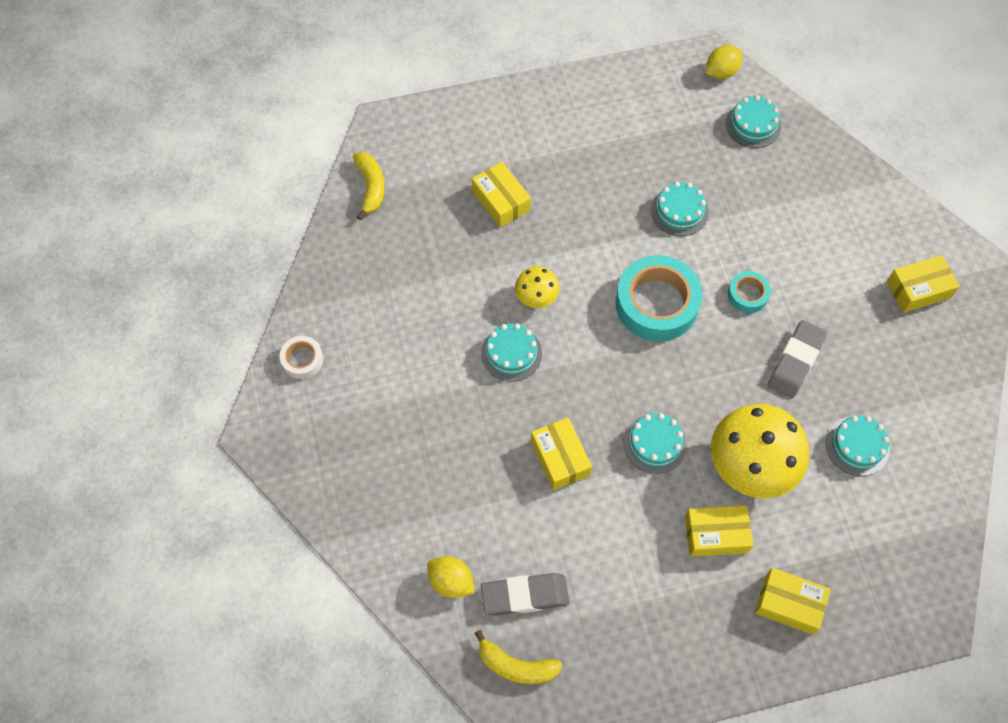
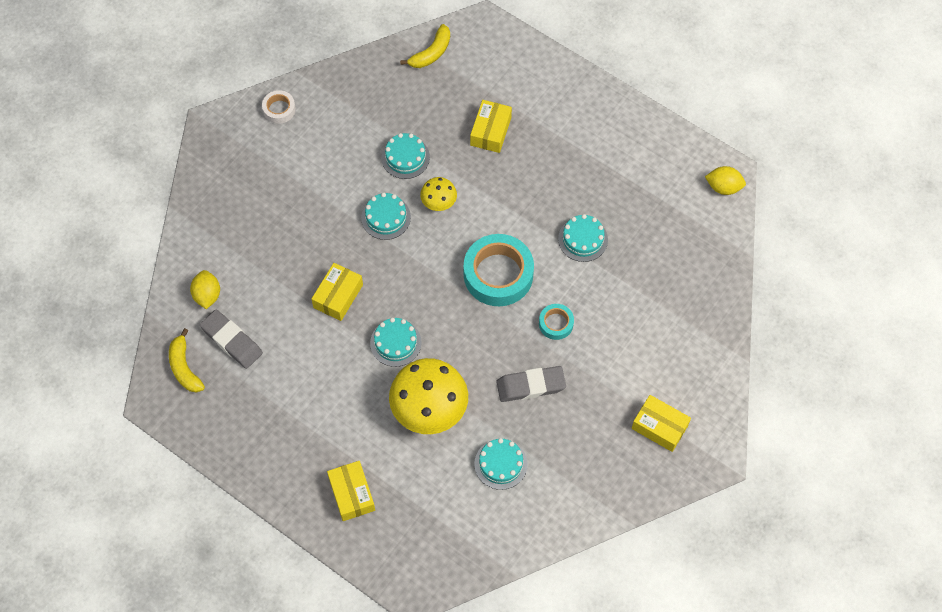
camera: 50 degrees right, 0 degrees up
yellow box [685,505,753,557] -> none
turquoise cake [726,95,782,148] -> turquoise cake moved to [381,133,430,179]

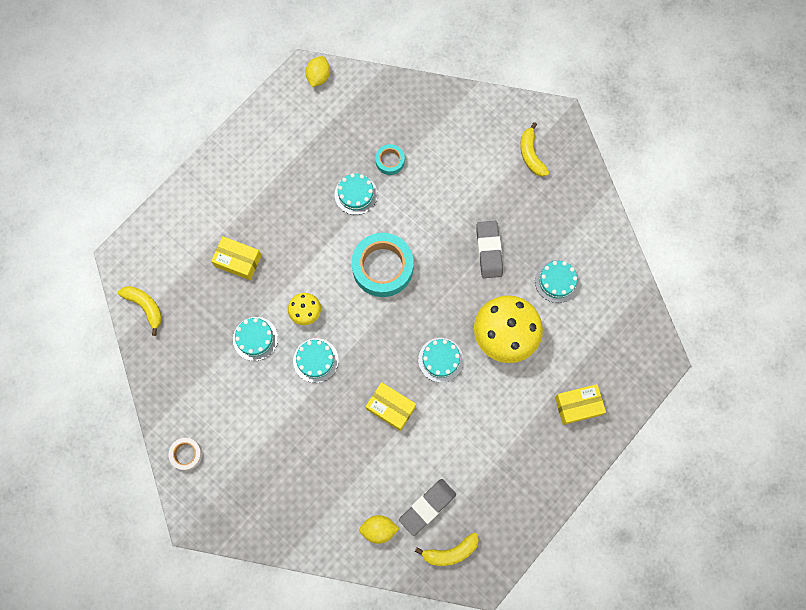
camera: 85 degrees left, 10 degrees up
turquoise tape [539,304,574,340] -> turquoise tape moved to [375,144,405,175]
yellow box [632,395,691,452] -> yellow banana [520,122,550,177]

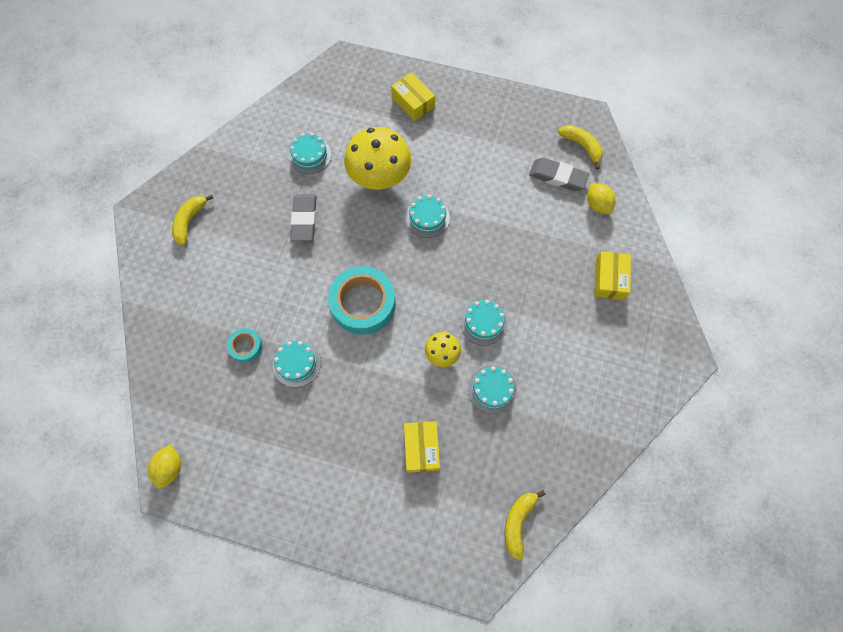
camera: 115 degrees left, 5 degrees down
white tape [168,438,202,471] -> none
yellow lemon [305,56,330,87] -> yellow lemon turned 75 degrees counterclockwise [148,444,181,489]
yellow box [366,382,416,431] -> yellow box moved to [594,251,631,300]
grey eraser [476,221,503,278] -> grey eraser turned 60 degrees counterclockwise [291,194,317,241]
yellow banana [520,122,550,177] -> yellow banana turned 150 degrees clockwise [172,195,214,246]

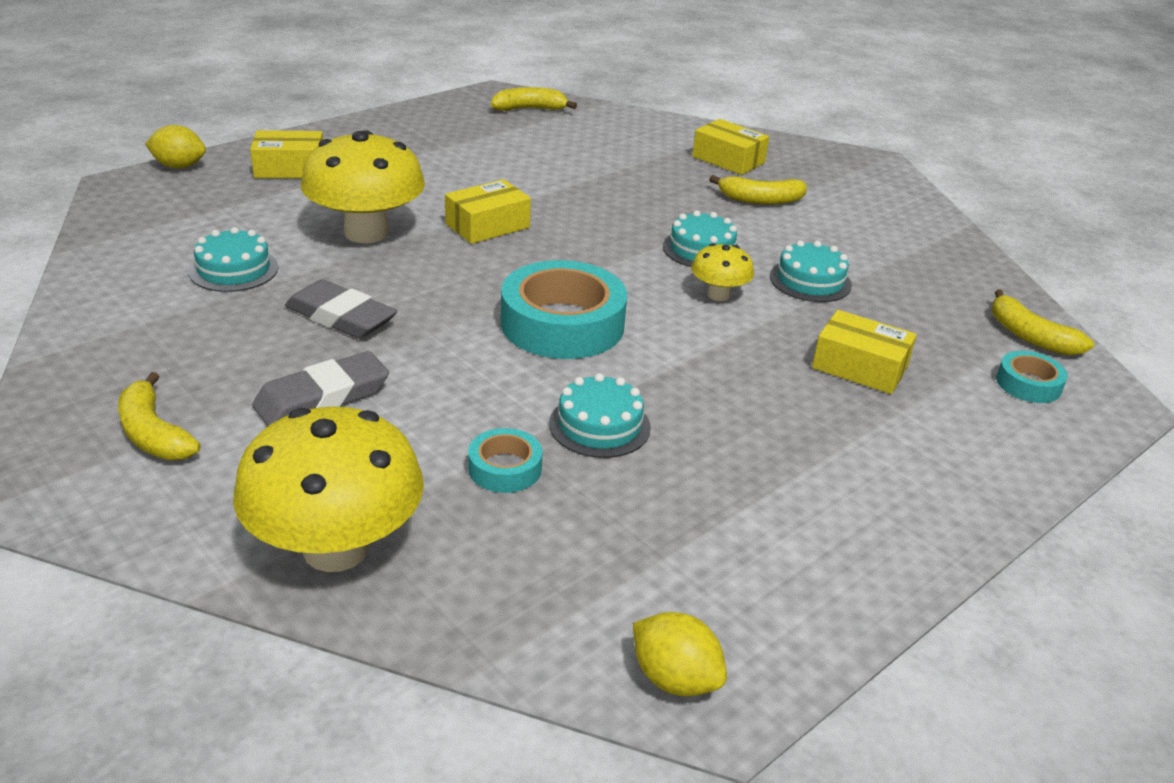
camera: 60 degrees left, 35 degrees down
turquoise cake [406,195,450,238] -> yellow box [445,179,531,244]
grey eraser [529,157,589,191] -> grey eraser moved to [252,351,389,427]
yellow lemon [587,184,616,214] -> yellow lemon moved to [145,125,206,169]
none -> yellow mushroom [233,406,424,572]
none -> yellow banana [709,175,807,205]
none -> turquoise tape [996,351,1068,403]

